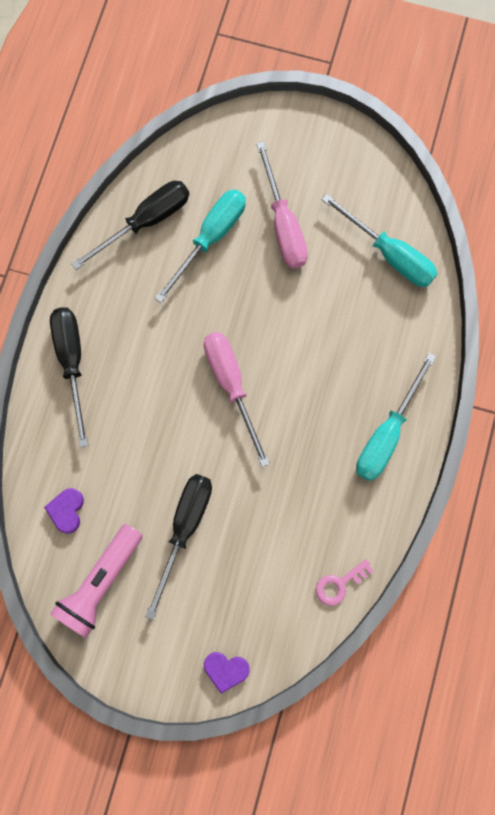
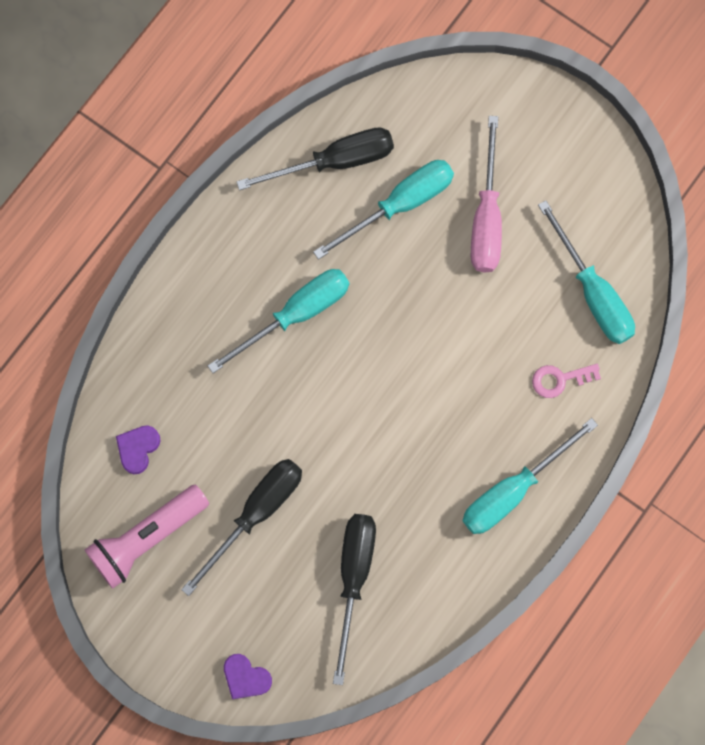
camera: 20 degrees right, 0 degrees up
black screwdriver [50,307,88,447] -> black screwdriver moved to [333,514,376,685]
pink screwdriver [204,332,270,467] -> none
pink key [316,559,374,606] -> pink key moved to [532,364,601,398]
none -> turquoise screwdriver [208,269,349,373]

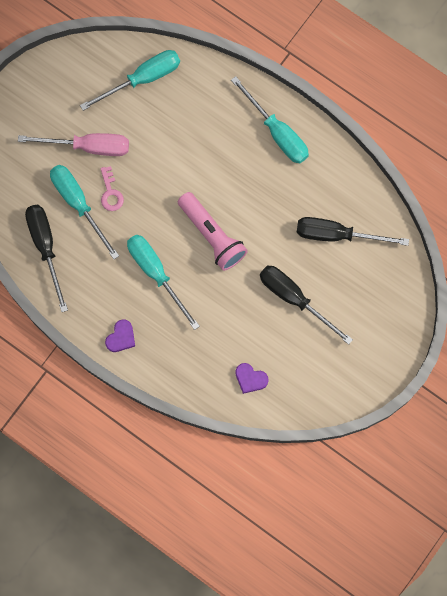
camera: 90 degrees left, 0 degrees up
pink flashlight [85,485,209,589] -> pink flashlight moved to [178,192,248,271]
purple heart [224,654,272,699] -> purple heart moved to [105,319,135,352]
pink key [532,364,601,398] -> pink key moved to [100,166,124,211]

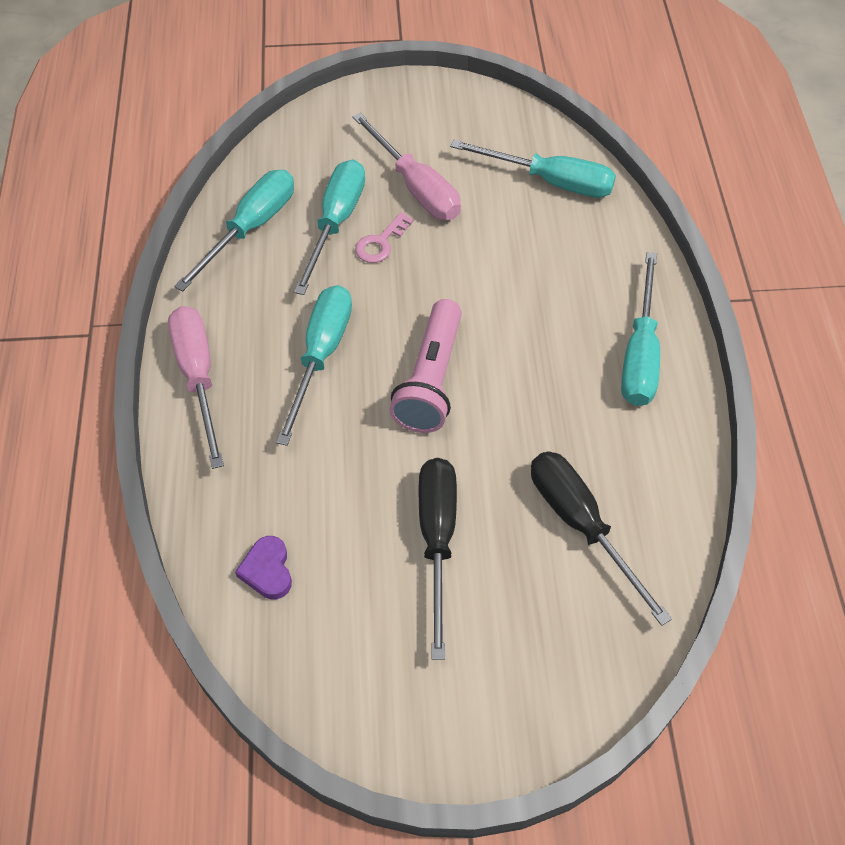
camera: 50 degrees right, 20 degrees down
black screwdriver [25,205,68,312] -> turquoise screwdriver [174,170,294,291]
purple heart [105,319,135,352] -> pink screwdriver [168,306,224,469]

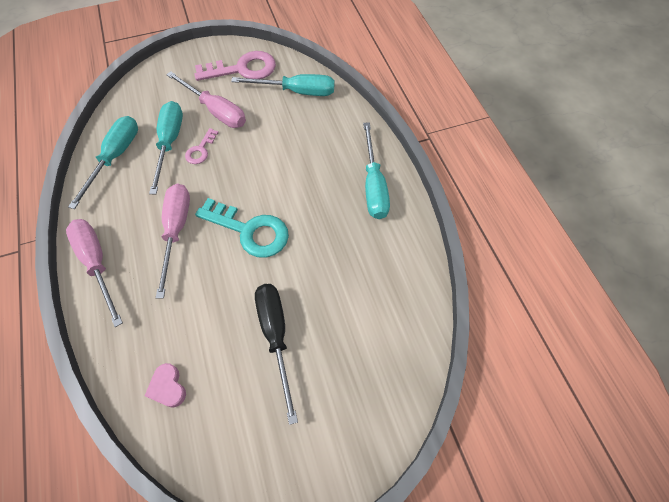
camera: 15 degrees left, 5 degrees up
purple heart [235,536,292,600] -> pink heart [145,363,186,408]
turquoise screwdriver [276,285,352,446] -> pink screwdriver [156,183,190,299]
pink flashlight [389,299,462,433] -> turquoise key [195,198,289,258]
black screwdriver [531,451,672,626] -> none
none -> pink key [195,51,276,81]

